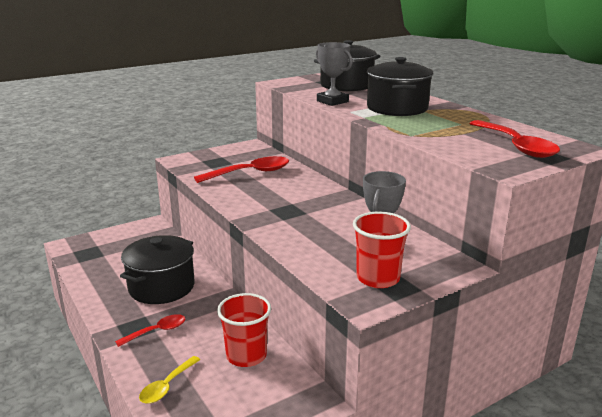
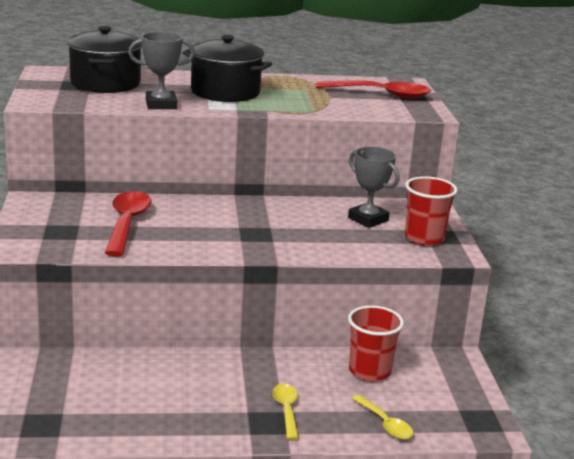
camera: 65 degrees left, 0 degrees up
red spoon [115,314,186,347] -> yellow spoon [272,384,299,440]
black pot [120,235,195,304] -> none

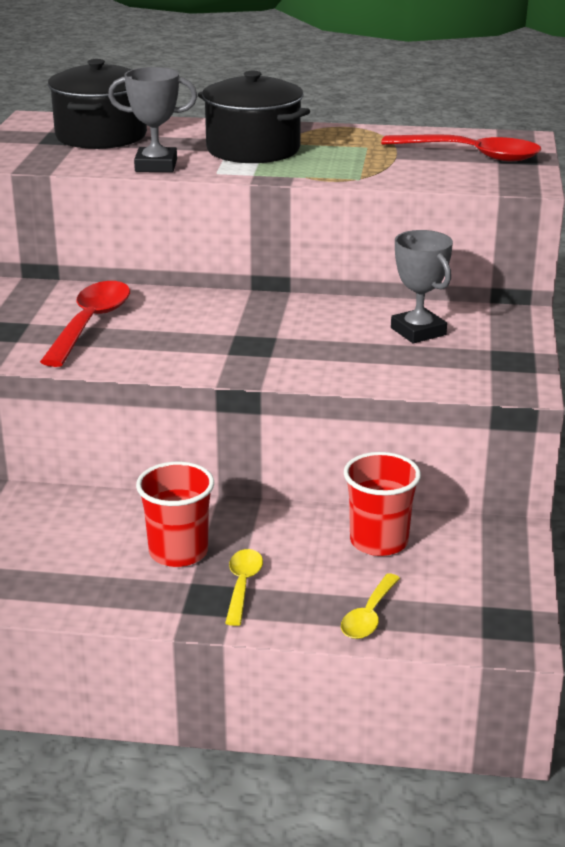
camera: 15 degrees right, 5 degrees up
yellow spoon [352,395,413,439] -> yellow spoon turned 45 degrees clockwise [341,573,400,639]
red cup [405,176,458,246] -> red cup moved to [136,462,214,567]

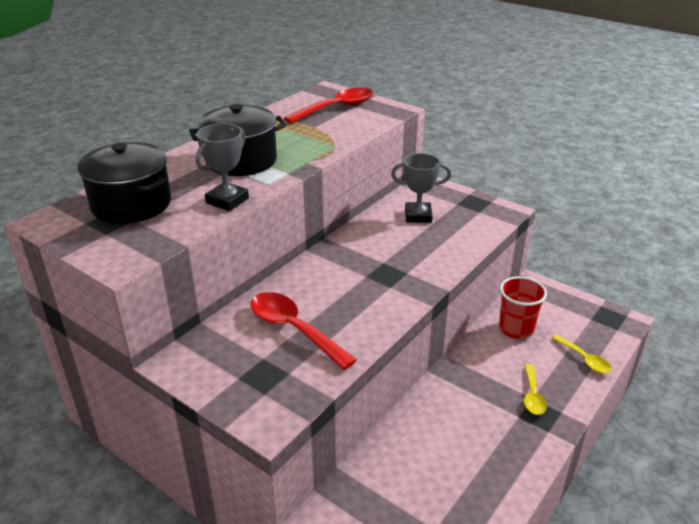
camera: 60 degrees left, 5 degrees up
red cup [136,462,214,567] -> none
yellow spoon [225,549,263,626] -> yellow spoon turned 120 degrees counterclockwise [524,364,547,415]

